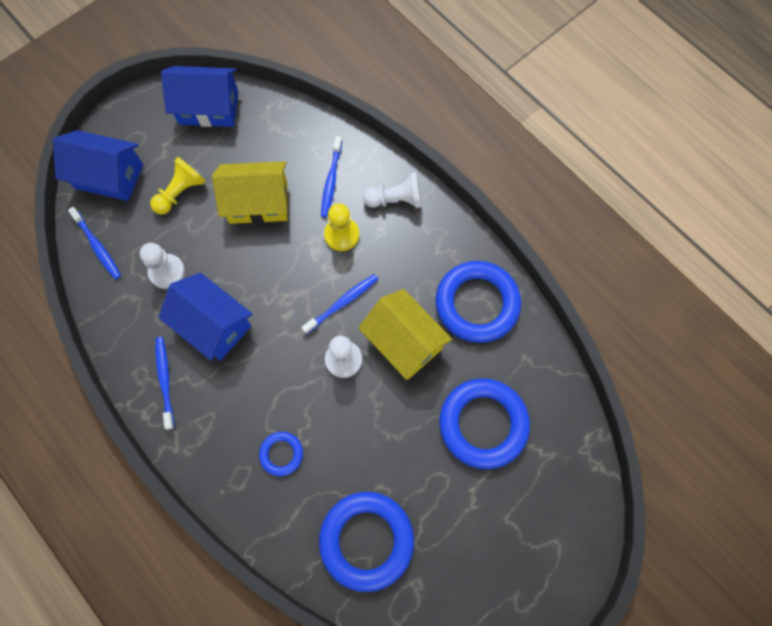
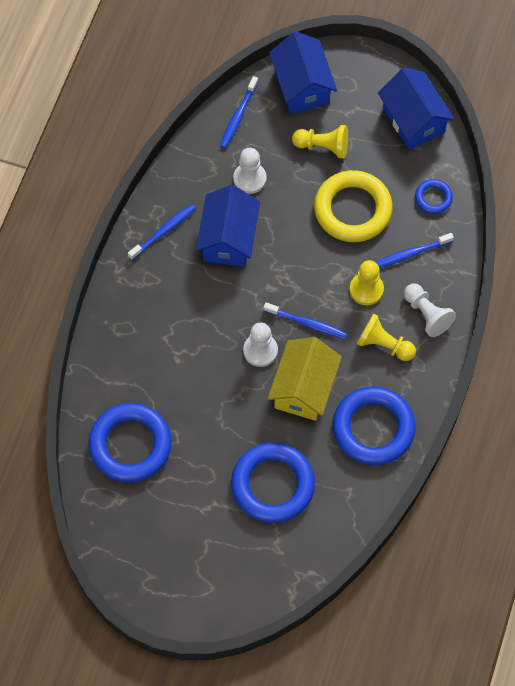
camera: 60 degrees right, 5 degrees down
yellow house [212,161,288,224] -> yellow ring [314,170,393,242]
blue ring [259,432,303,476] -> blue ring moved to [415,179,453,214]
none -> yellow pawn [357,313,416,361]

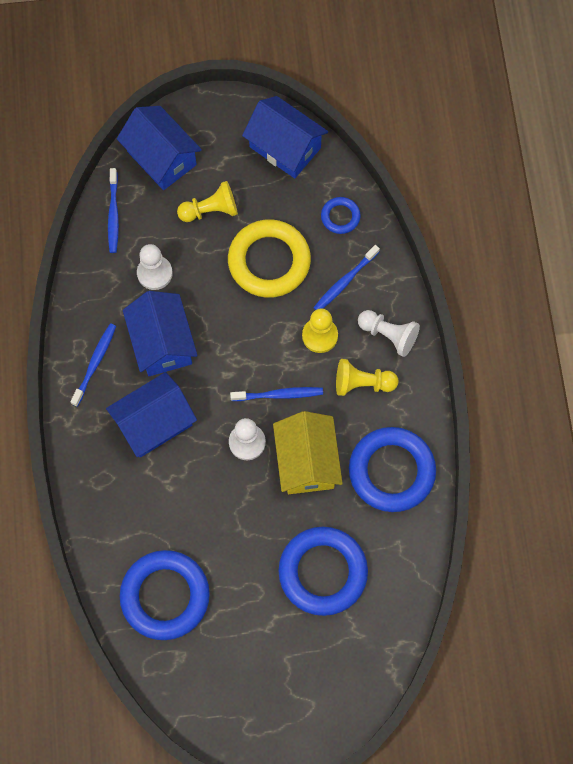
camera: 25 degrees left, 5 degrees up
none -> blue house [106,372,197,457]

